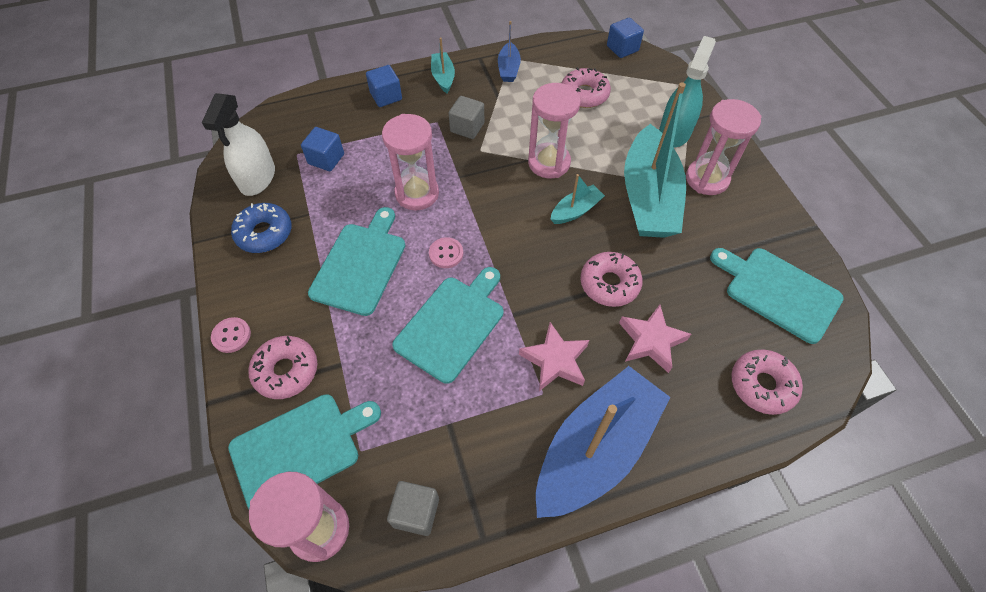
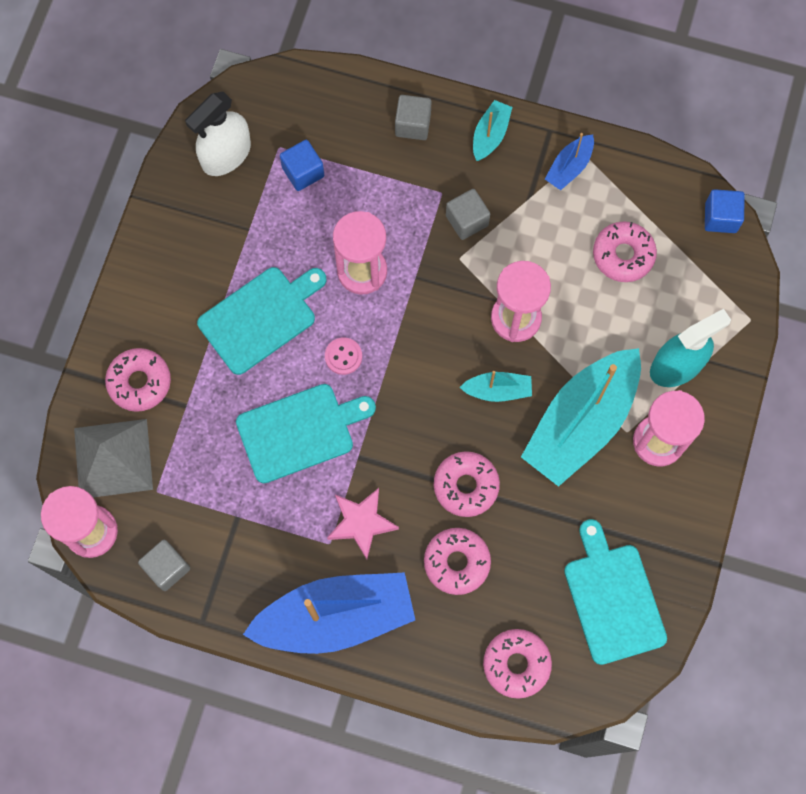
camera: 35 degrees right, 15 degrees up
pink button [211,317,251,353] -> none
turquoise cutting board [228,394,381,509] -> grey pyramid [74,419,153,497]
blue donut [231,203,292,253] -> none
blue cube [366,65,402,107] -> grey cube [395,95,431,140]
pink star [619,305,691,373] -> pink donut [424,528,491,595]

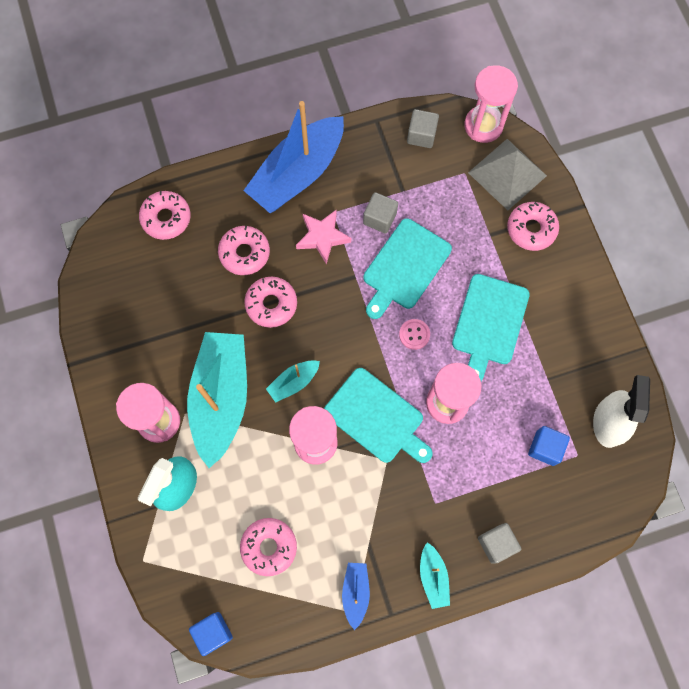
camera: 145 degrees right, 0 degrees up
grey cube [446,189,490,240] -> grey cube moved to [363,192,398,234]
turquoise cutting board [564,519,667,665] -> turquoise cutting board moved to [324,368,433,463]

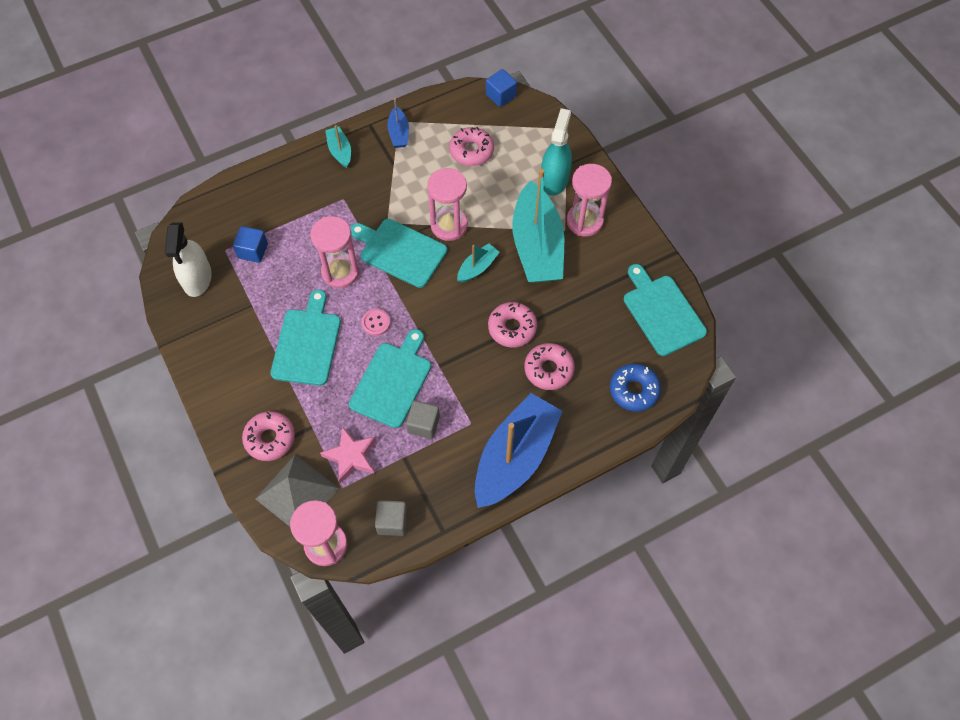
camera: 170 degrees right, 10 degrees down
pink donut [139,191,191,240] -> blue donut [610,364,661,411]
pink star [296,209,351,264] -> pink star moved to [320,427,376,484]
grey cube [478,523,521,564] -> none
none -> turquoise cutting board [624,264,707,356]

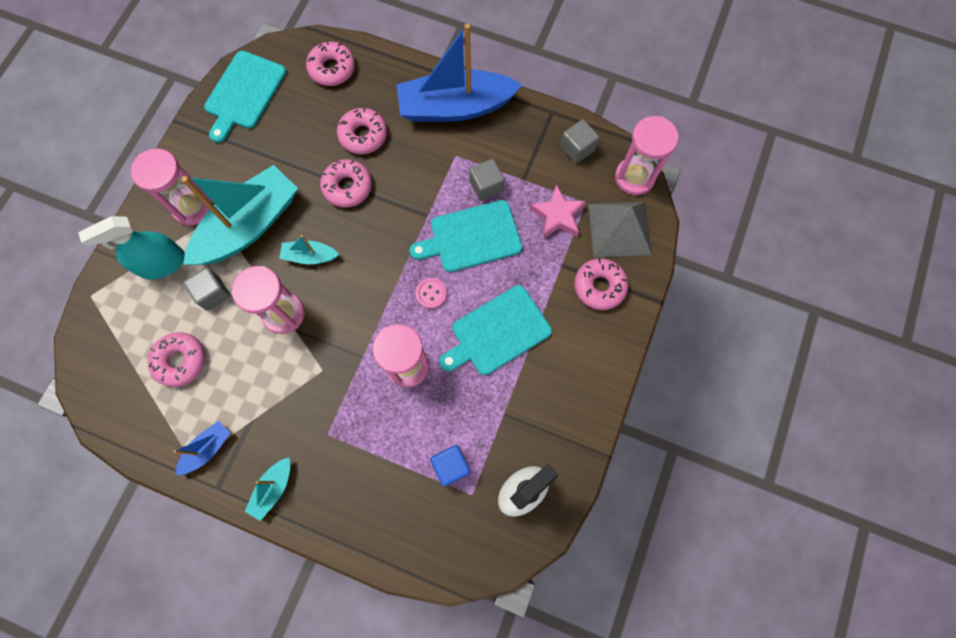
camera: 130 degrees left, 10 degrees up
turquoise cutting board [350,219,447,288] -> none
blue cube [486,69,517,107] -> none
blue donut [610,364,661,411] -> pink donut [306,41,355,86]
none -> grey cube [183,267,231,311]

